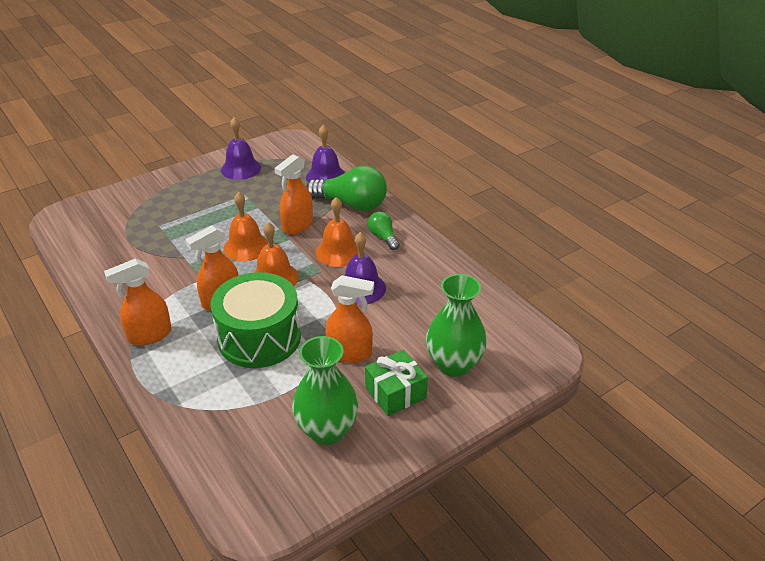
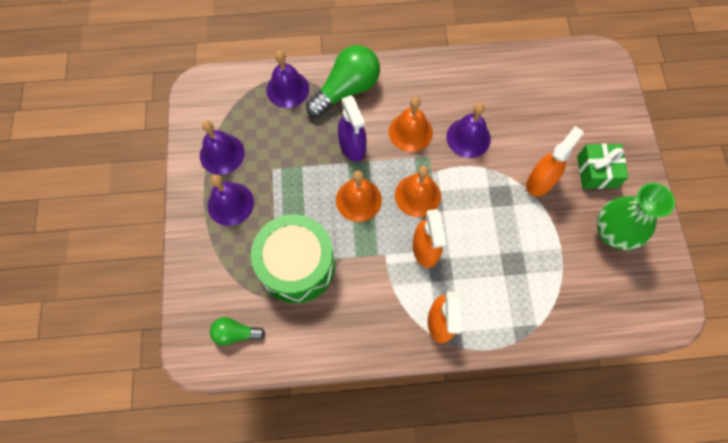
camera: 60 degrees left, 30 degrees up
green drum [210,272,301,368] -> green drum moved to [251,214,335,303]
orange spray bottle [274,154,313,235] -> purple spray bottle [338,95,366,161]
green light bulb [368,211,400,250] -> green light bulb moved to [210,317,265,346]
green vase [426,274,487,377] -> none
none -> purple bell [208,175,254,226]

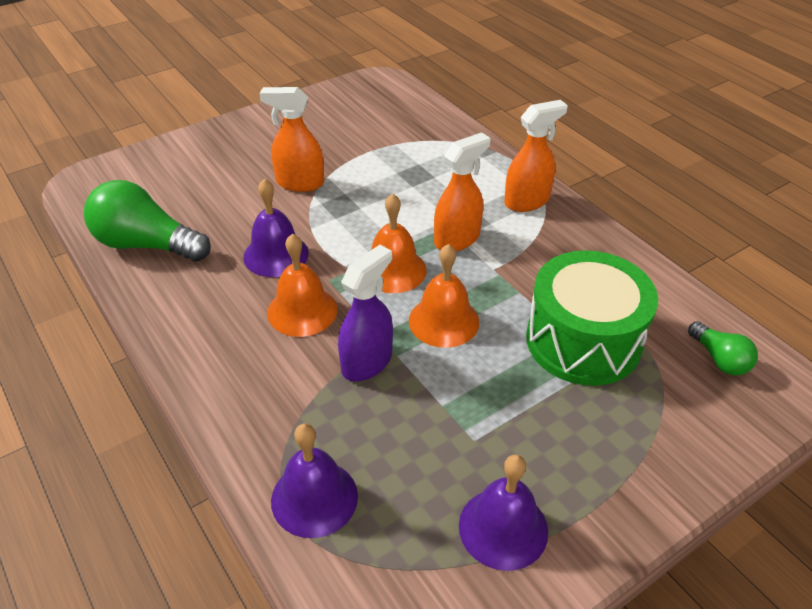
camera: 120 degrees left, 25 degrees down
purple bell [208,175,254,226] -> none
green light bulb [306,45,380,117] -> green light bulb moved to [84,180,211,262]
green gift [577,143,628,189] -> none
green vase [597,183,675,250] -> none

